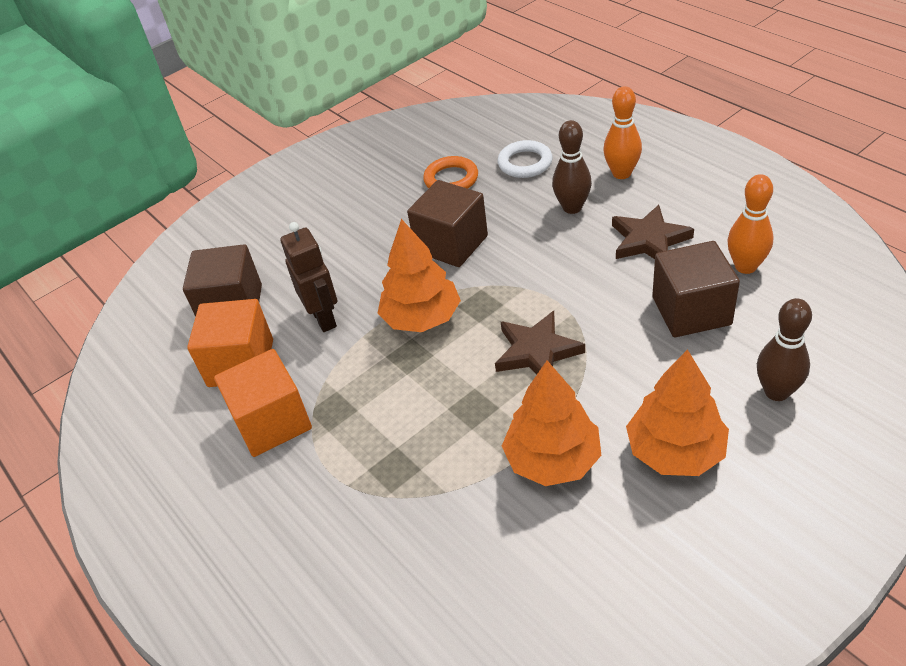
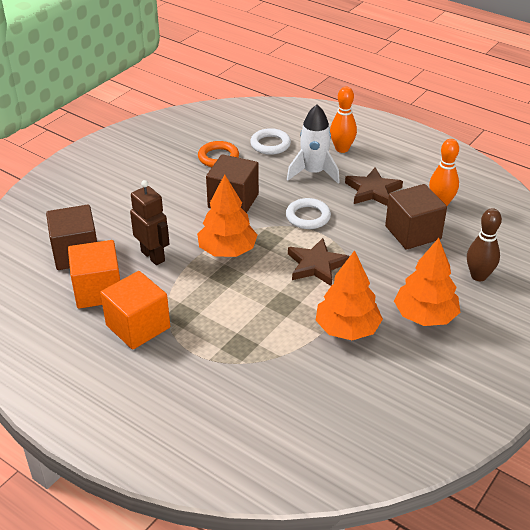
camera: 20 degrees left, 5 degrees down
brown bowling pin [552,120,592,214] -> white rocket [287,105,340,184]
none -> white ring [286,198,331,229]

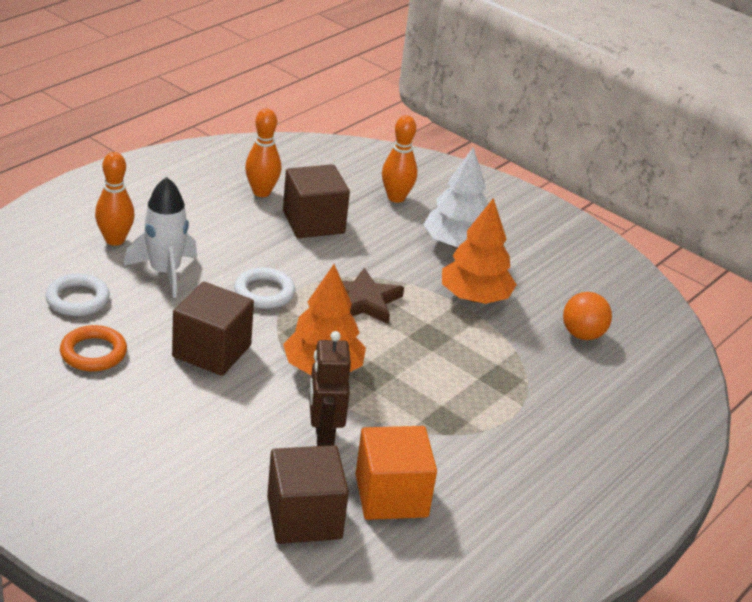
camera: 90 degrees left, 5 degrees down
orange cube [100,271,170,350] -> none
brown robot [130,180,169,265] -> brown robot turned 60 degrees counterclockwise [309,331,351,446]
brown star [345,168,403,206] -> none
orange tree [394,238,461,326] -> white tree [423,147,489,248]
brown bowling pin [467,208,502,281] -> orange bowling pin [382,115,417,203]
none -> orange ball [563,292,612,340]

